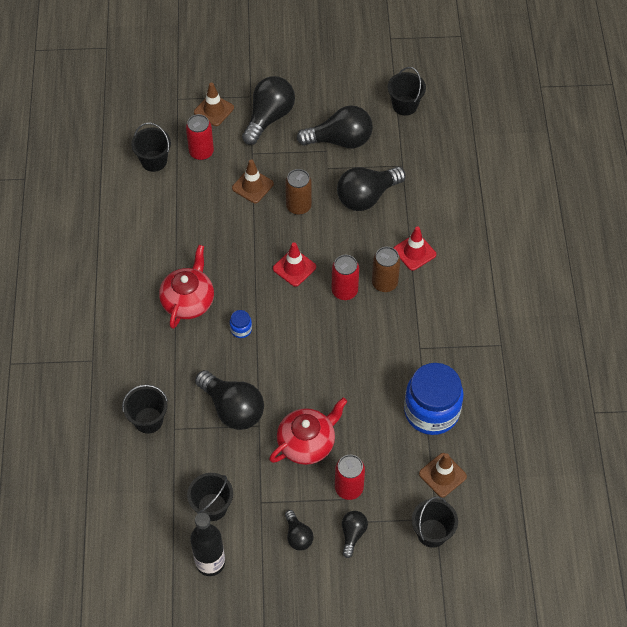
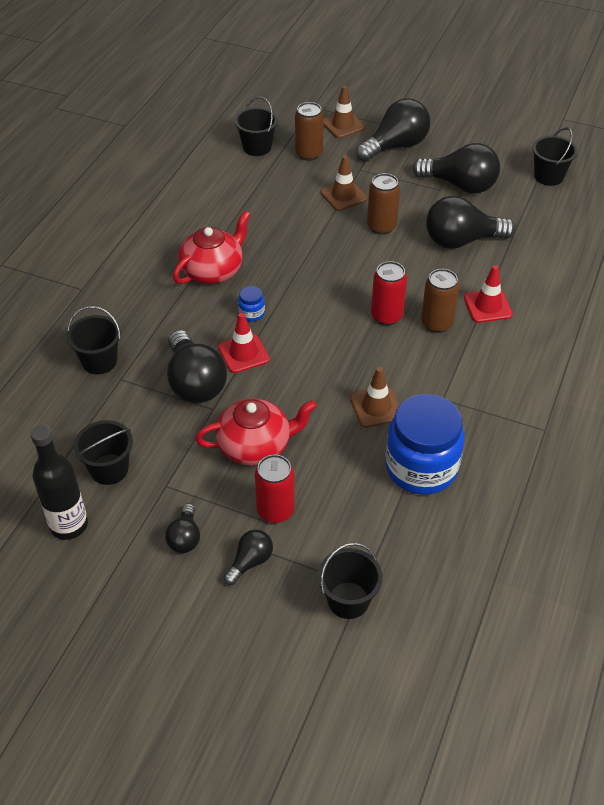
camera: 25 degrees right, 10 degrees down
red can [186,114,214,160] -> brown can [295,102,324,161]
red traffic cone [273,242,316,287] -> red traffic cone moved to [218,313,270,373]
brown traffic cone [419,453,467,497] -> brown traffic cone moved to [350,367,400,428]

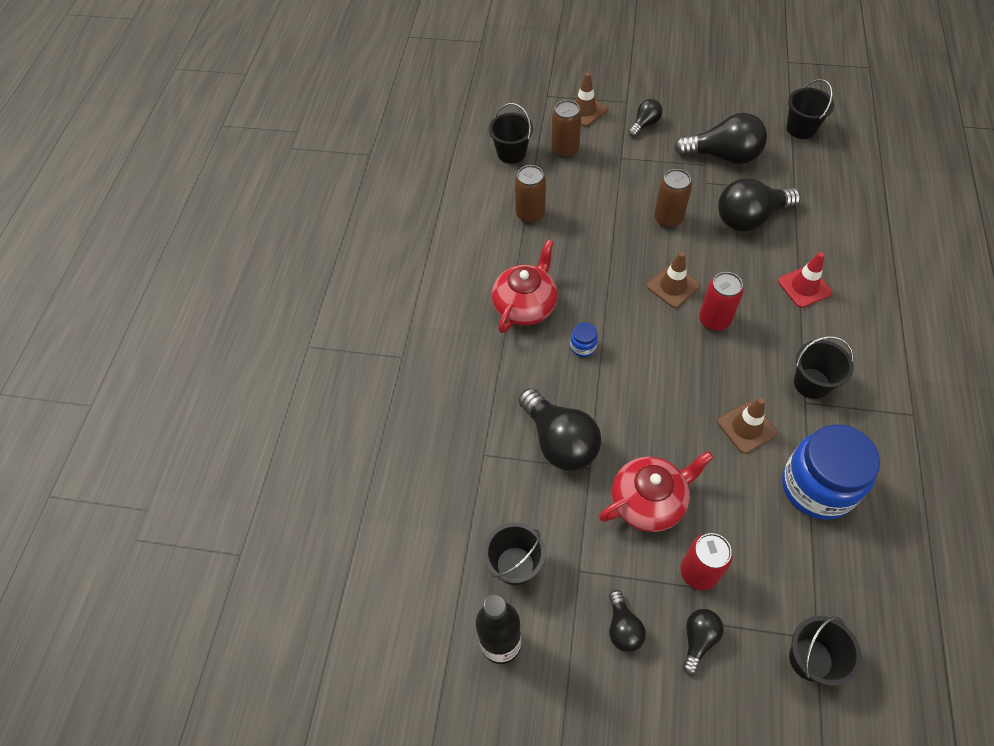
camera: 10 degrees left, 10 degrees up
black bucket [67,306,121,374] -> black bucket moved to [794,336,854,399]
red traffic cone [218,313,270,373] -> none
brown traffic cone [320,155,367,211] -> brown traffic cone moved to [647,252,700,308]
black light bulb [356,98,430,162] -> black light bulb [628,99,662,137], size x0.52
brown can [421,269,459,333] -> brown can moved to [515,165,546,224]

